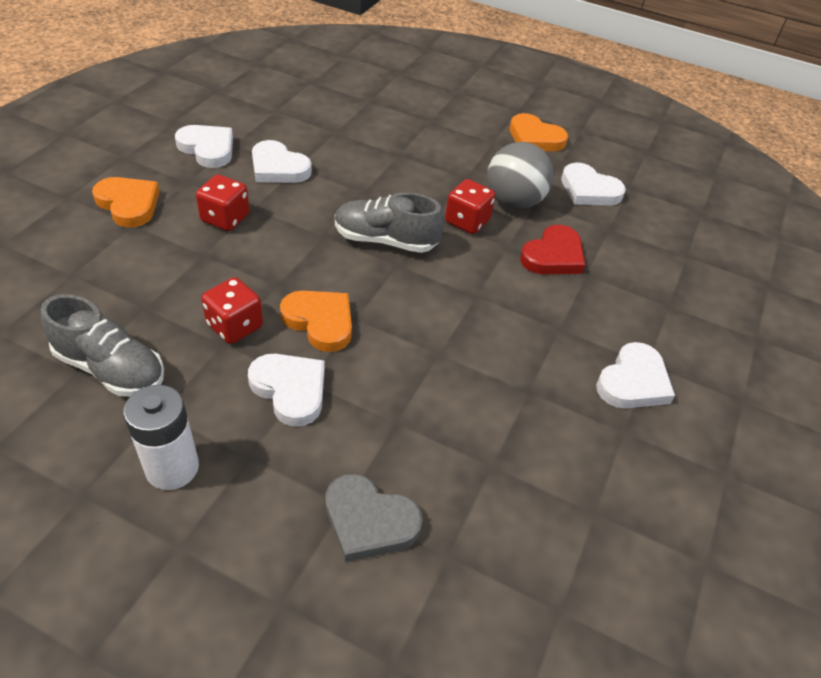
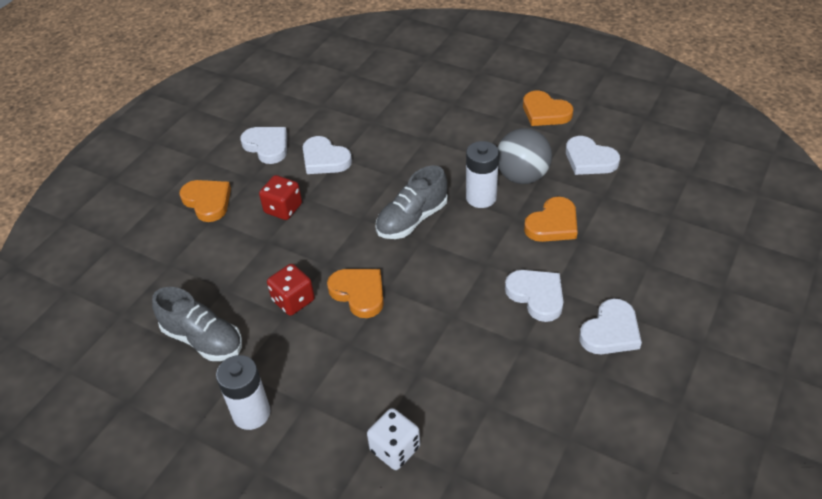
camera: 10 degrees right, 0 degrees up
white heart [248,354,325,427] -> white heart moved to [505,270,563,322]
grey heart [325,474,423,562] -> white dice [367,408,420,470]
grey shoe [335,193,444,253] -> grey shoe turned 60 degrees counterclockwise [376,165,448,239]
red dice [445,179,495,234] -> white battery [466,141,499,208]
red heart [520,225,585,274] -> orange heart [524,197,578,242]

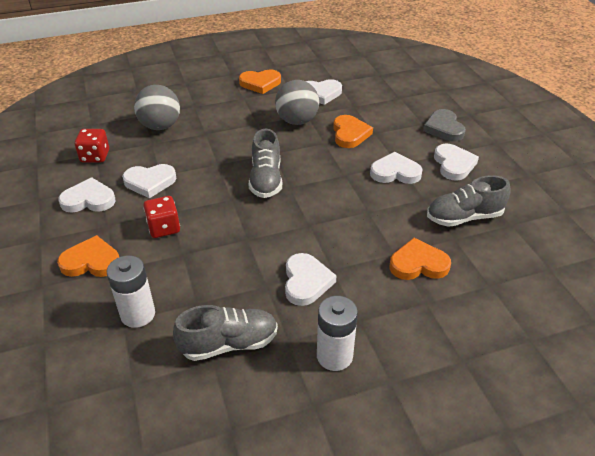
camera: 50 degrees left, 5 degrees down
red dice [267,264,315,316] -> red dice moved to [75,129,109,162]
orange heart [327,269,384,318] -> orange heart moved to [389,238,451,280]
white dice [367,408,420,470] -> none
white battery [466,141,499,208] -> white battery moved to [107,255,155,328]
none -> grey ball [134,85,180,130]
none -> white heart [285,253,337,306]
none -> grey heart [423,109,466,141]
none -> grey shoe [427,175,511,227]

